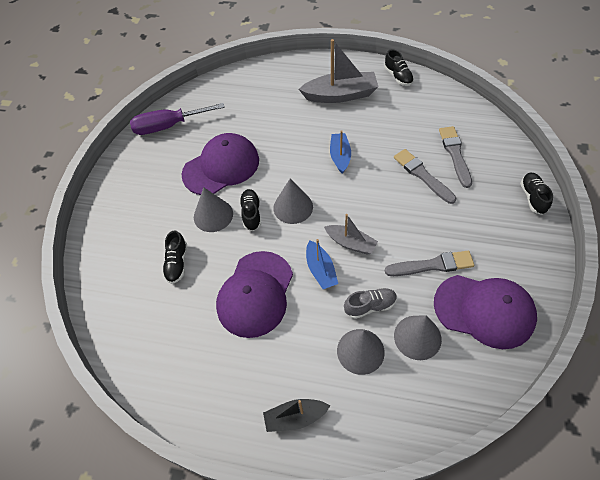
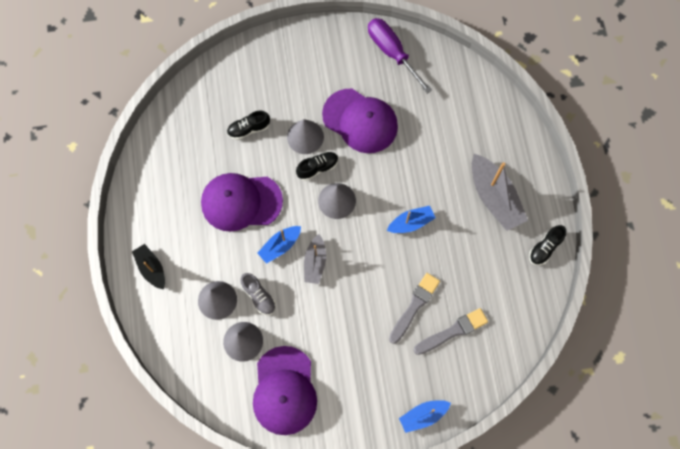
camera: 65 degrees right, 15 degrees up
grey brush [385,251,474,276] -> none
black shoe [520,172,553,215] -> blue boat [399,400,451,433]

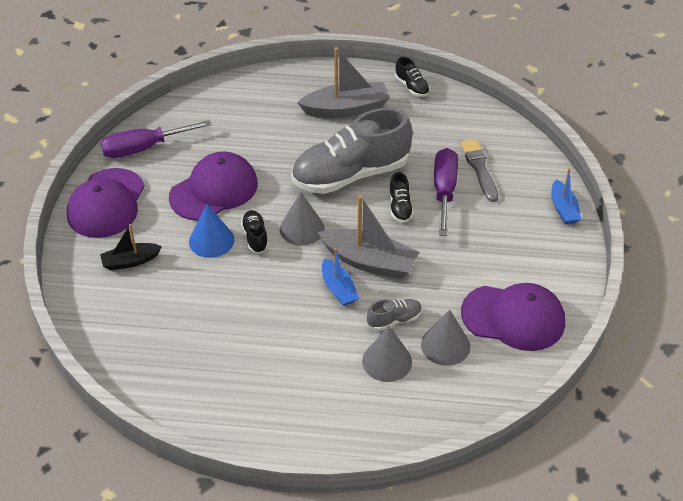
camera: 75 degrees left, 25 degrees down
black boat [132,244,165,289] -> black boat moved to [100,224,162,270]
purple cap [201,173,283,232] -> purple cap moved to [67,168,145,238]
black shoe [227,111,270,140] -> black shoe moved to [389,172,414,223]
grey cone [287,119,324,154] -> blue cone [189,204,234,258]
grey boat [304,234,326,284] -> grey boat [318,195,420,279], size x1.70
blue boat [387,206,435,233] -> grey shoe [291,108,412,194]
grey brush [389,273,440,344] -> purple screwdriver [434,148,458,236]

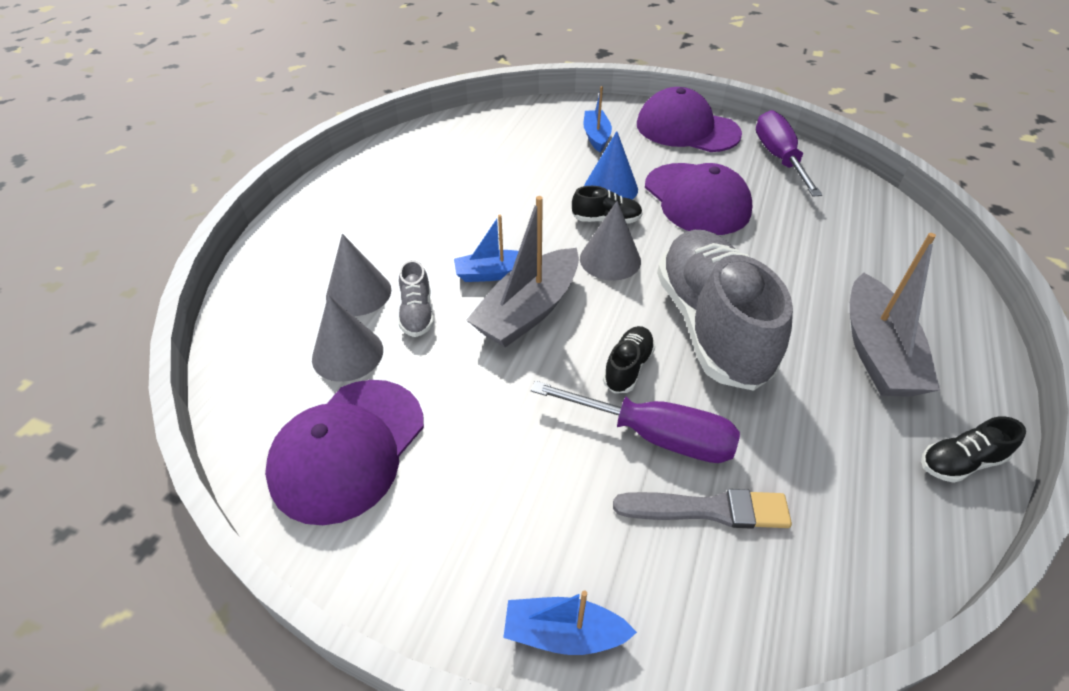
camera: 105 degrees right, 0 degrees up
black boat [100,224,162,270] -> blue boat [583,86,612,152]
black shoe [389,172,414,223] -> black shoe turned 105 degrees clockwise [603,326,655,393]

